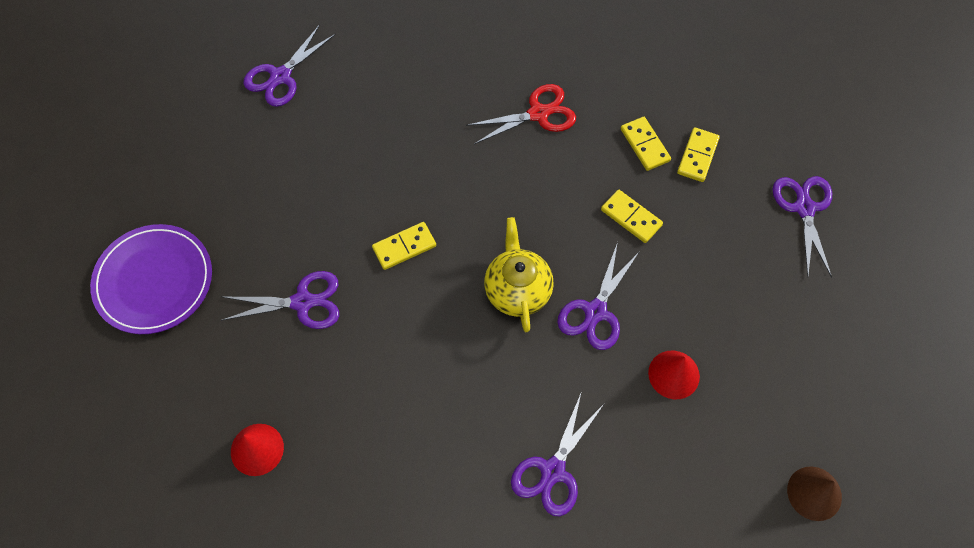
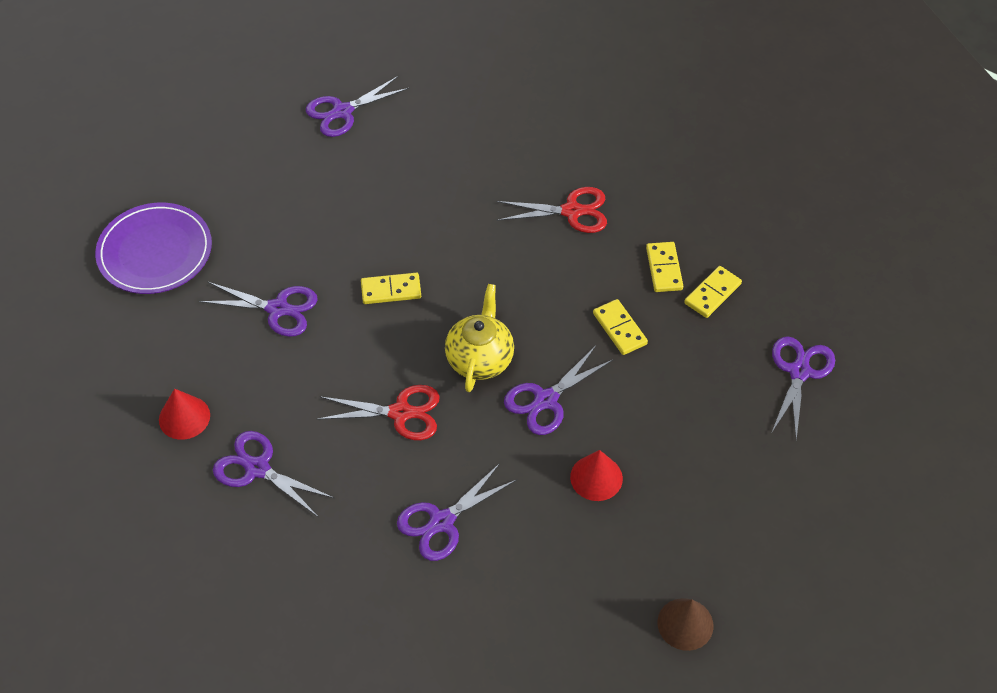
camera: 20 degrees right, 10 degrees down
none -> purple scissors [213,431,334,517]
none -> red scissors [316,385,440,440]

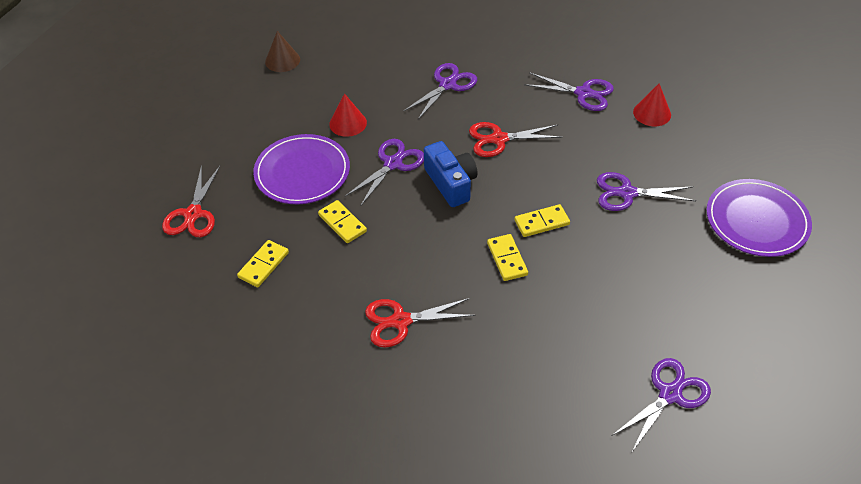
camera: 170 degrees right, 5 degrees down
yellow teapot [445,284,514,392] -> blue camera [424,141,478,207]
yellow domino [646,242,683,292] -> yellow domino moved to [487,234,528,281]
purple scissors [772,336,835,441] -> red scissors [162,165,220,237]
none -> purple plate [253,134,350,204]

